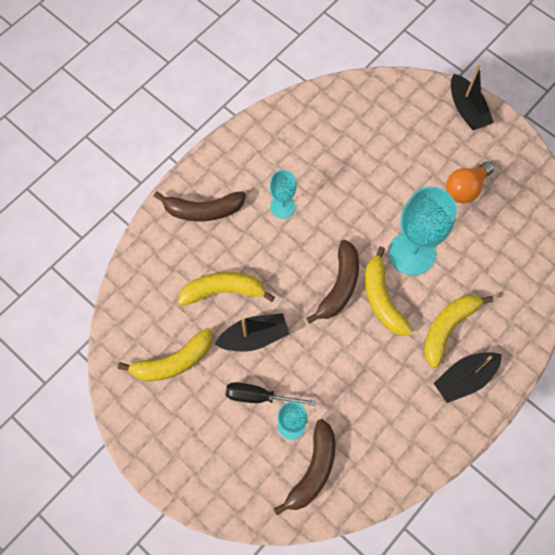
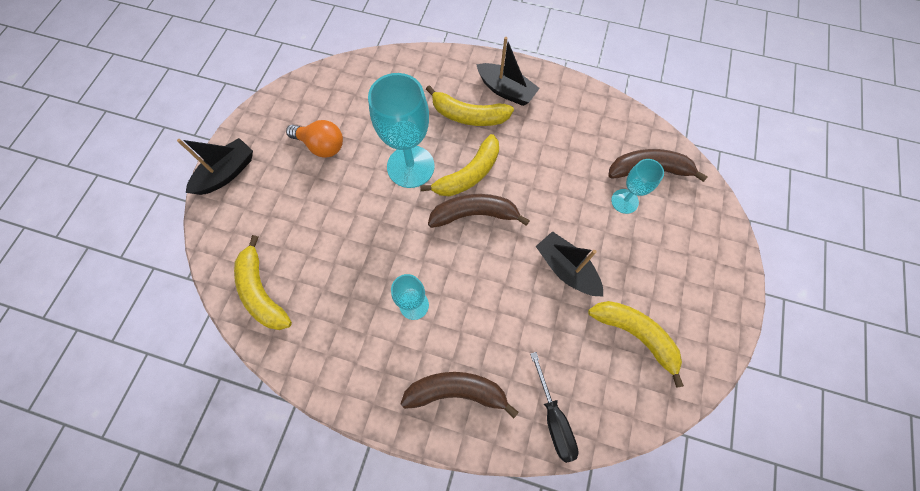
camera: 115 degrees left, 0 degrees up
brown banana [154,191,246,222] -> brown banana turned 60 degrees counterclockwise [400,372,518,419]
yellow banana [178,272,275,306] -> yellow banana moved to [234,235,292,330]
black screwdriver [226,382,317,406] -> black screwdriver moved to [530,352,578,463]

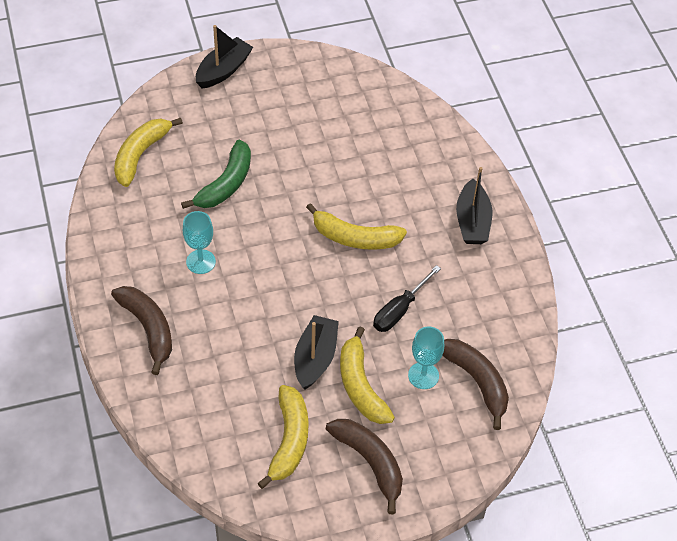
camera: 55 degrees right, 15 degrees down
black boat [177,138,253,195] -> black boat turned 60 degrees counterclockwise [196,25,253,88]
orange light bulb [286,120,343,158] -> none
turquoise goblet [368,73,435,188] -> none
yellow banana [426,85,514,126] -> yellow banana moved to [340,326,395,424]
brown banana [428,194,530,228] -> brown banana moved to [326,419,403,514]
black screwdriver [530,352,578,463] -> black screwdriver moved to [373,265,441,332]
none -> green banana [181,139,251,209]

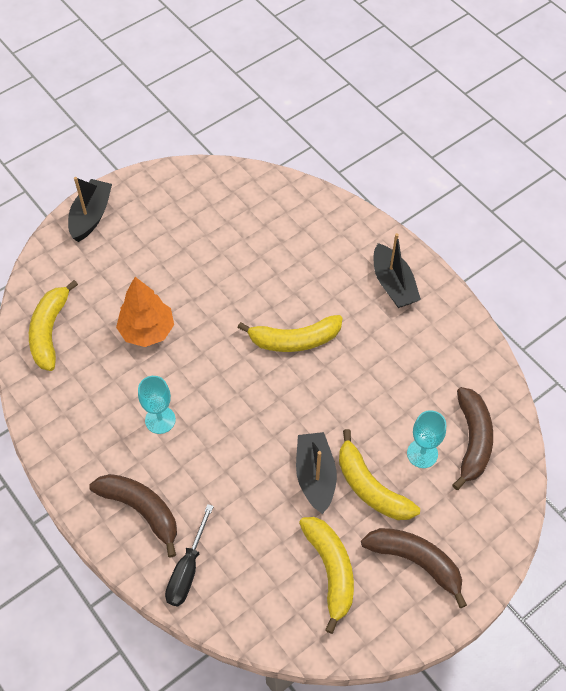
camera: 20 degrees left, 5 degrees up
green banana [181,139,251,209] -> orange tree [116,277,174,347]
black screwdriver [373,265,441,332] -> black screwdriver moved to [165,504,214,606]
brown banana [442,339,509,430] -> brown banana turned 60 degrees clockwise [452,387,493,490]

